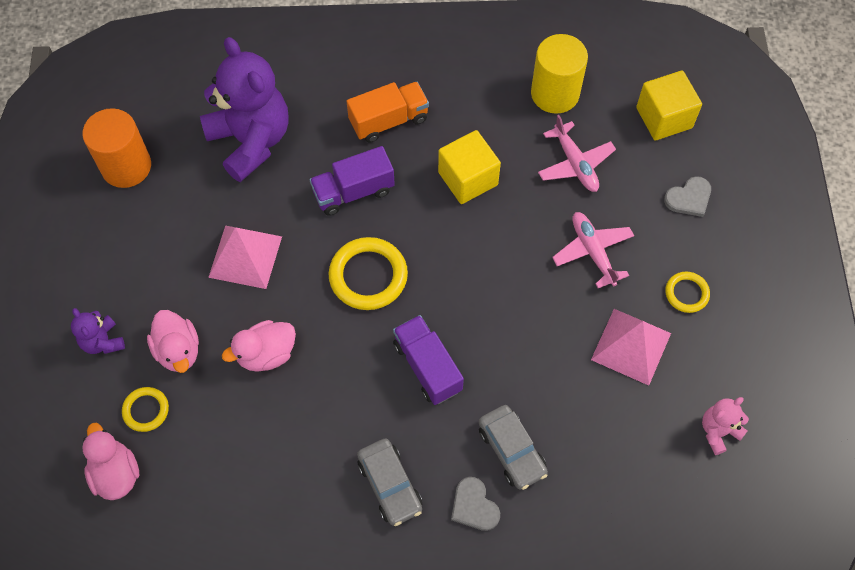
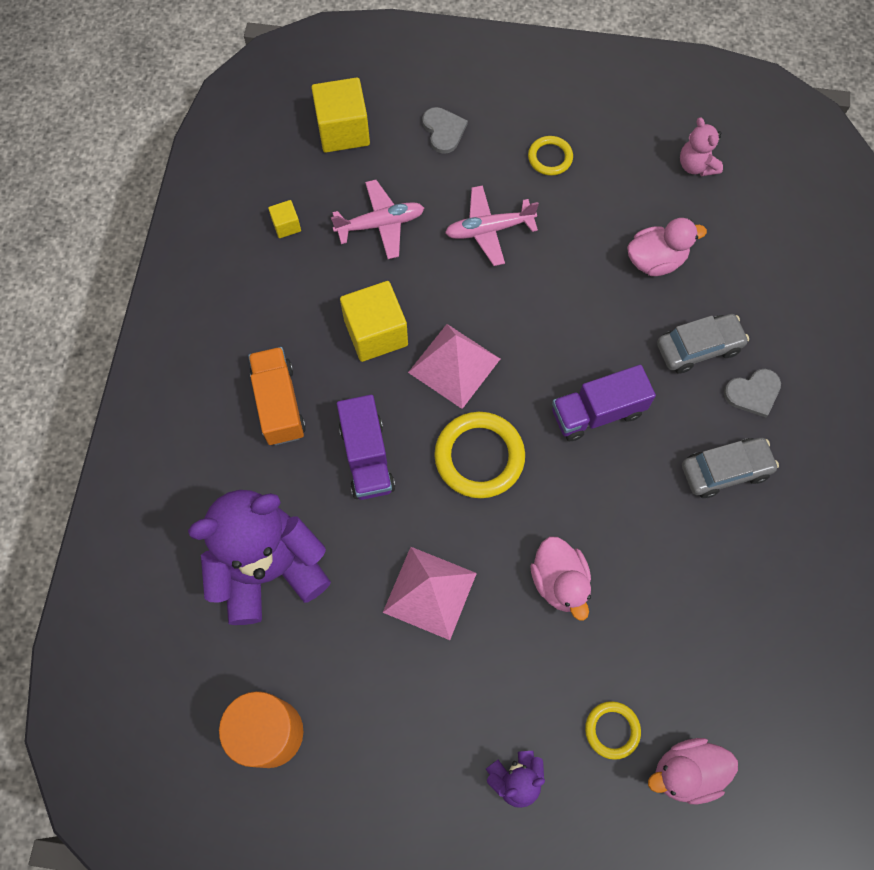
camera: 80 degrees left, 5 degrees up
pink duck [147,310,199,373] -> pink duck moved to [627,218,707,276]
yellow cylinder [531,34,588,114] -> yellow cube [268,200,301,238]
pink pyramid [591,309,671,386] -> pink pyramid moved to [408,324,500,409]

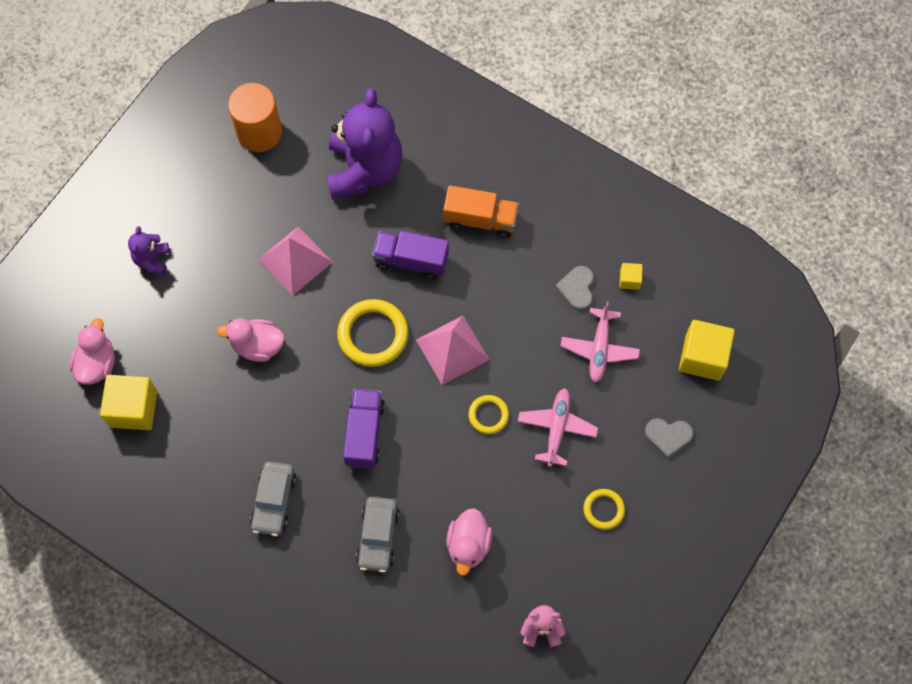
camera: 115 degrees right, 0 degrees up
yellow cube [340,281,408,362] -> yellow cube moved to [100,375,157,430]
yellow ring [585,701,641,760] -> yellow ring moved to [468,395,509,434]
grey heart [724,369,781,417] -> grey heart moved to [555,266,594,311]

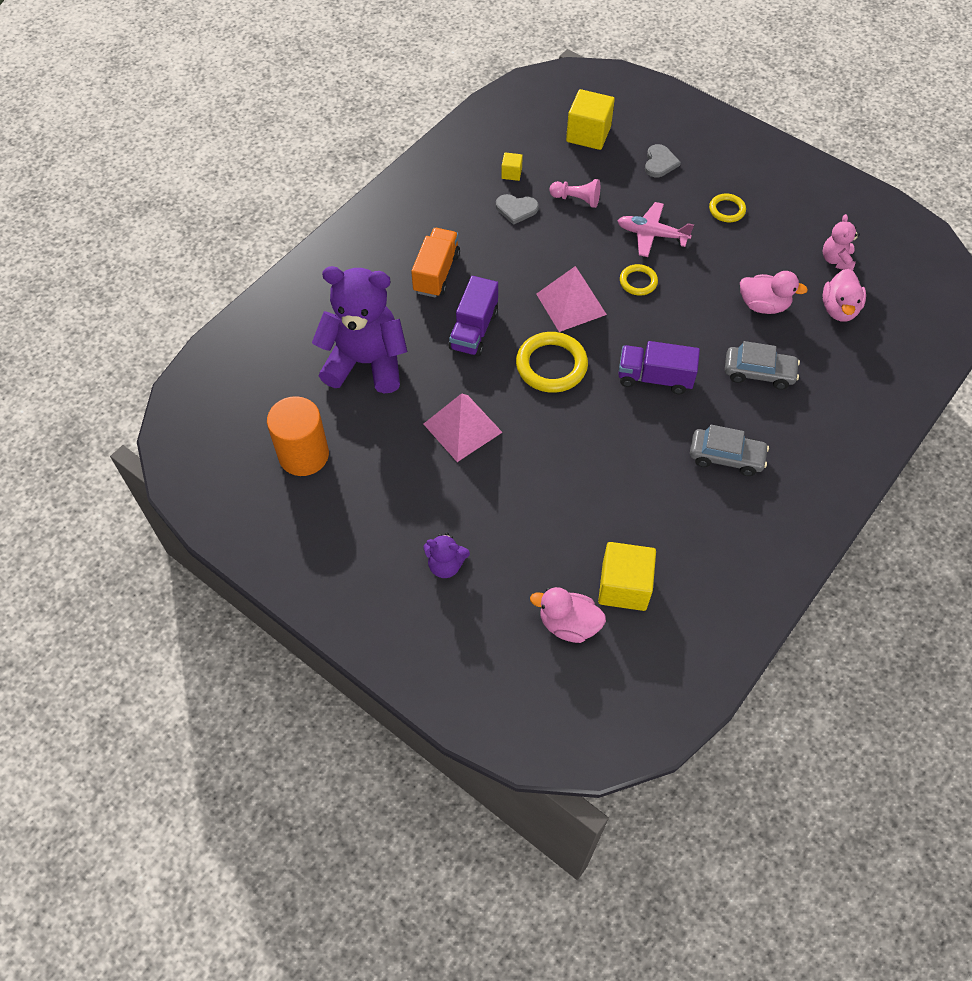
camera: 85 degrees left, 10 degrees down
pink duck [217,318,285,362] -> pink duck moved to [822,269,866,321]
pink plane [561,301,640,383] -> pink pawn [549,179,600,208]

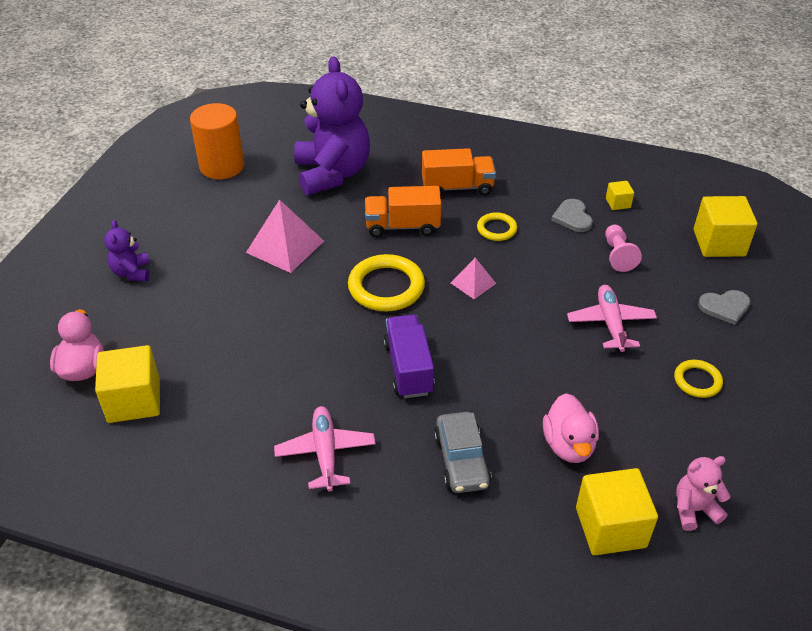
camera: 70 degrees right, 15 degrees down
purple truck [449,276,498,357] -> orange truck [365,186,441,237]
pink pyramid [536,266,607,332] -> pink pyramid [451,258,496,299], size x0.56
yellow ring [620,264,658,296] -> yellow ring moved to [477,212,517,241]
grey car [690,425,769,476] -> pink plane [274,406,376,492]
pink duck [822,269,866,321] -> yellow cube [576,468,658,555]

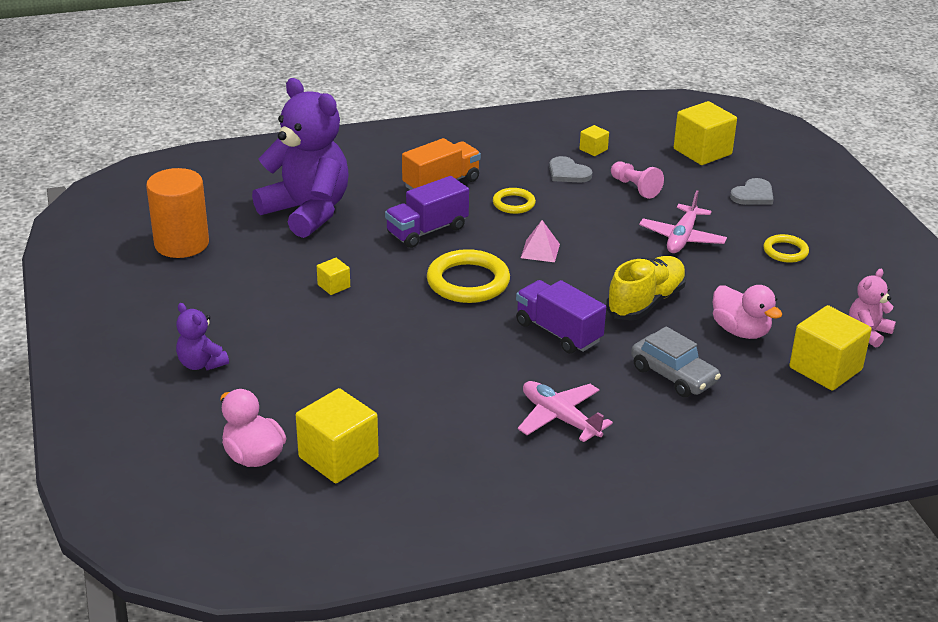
camera: 35 degrees left, 10 degrees down
pink pyramid [246,199,324,273] -> yellow cube [317,258,350,295]
orange truck [365,186,441,237] -> purple truck [385,176,469,248]
pink plane [567,285,657,352] -> pink plane turned 120 degrees counterclockwise [639,190,727,253]
none -> yellow shoe [606,256,687,321]

